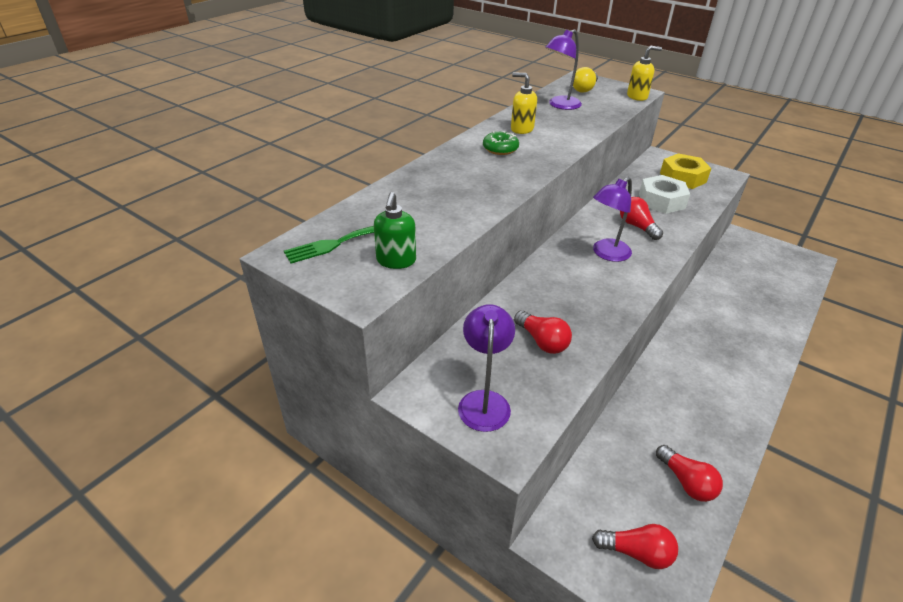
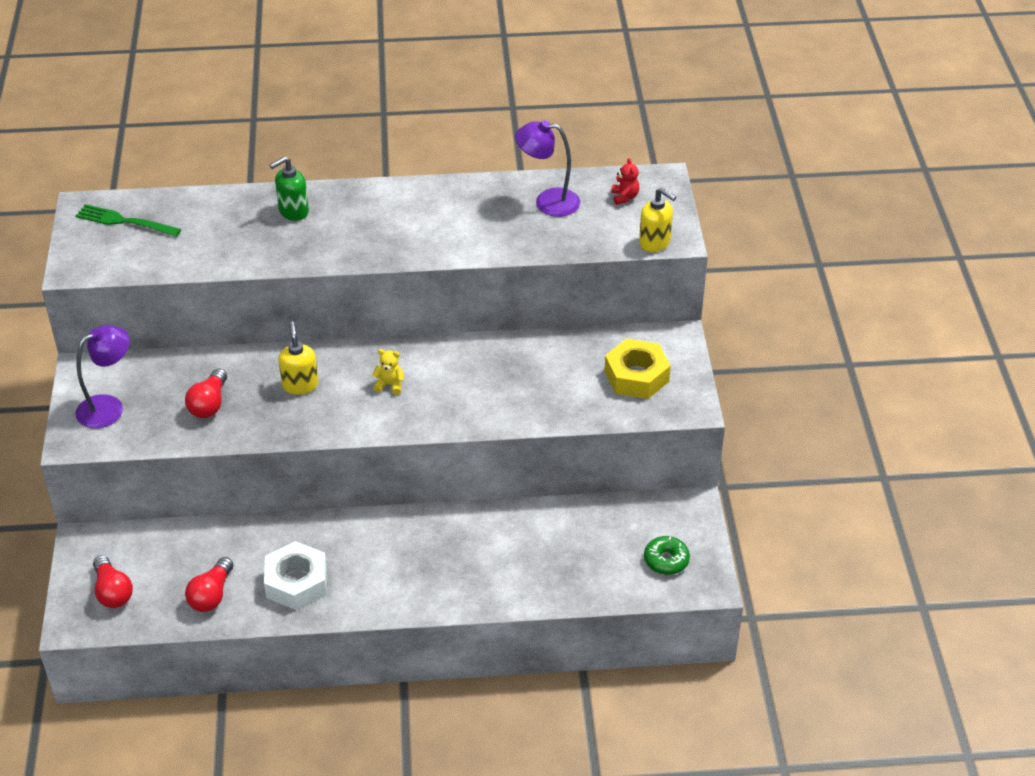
camera: 50 degrees right, 5 degrees up
green soap dispenser [374,192,416,269] -> green soap dispenser moved to [270,156,309,221]
green donut [483,131,519,155] -> green donut moved to [644,536,690,575]
yellow soap dispenser [511,73,537,134] -> yellow soap dispenser moved to [279,321,318,395]
yellow light bulb [573,67,598,93] -> red teddy bear [611,158,639,205]
purple lamp [593,177,632,262] -> yellow teddy bear [372,349,404,395]
red light bulb [620,197,663,240] -> none
white nut [639,175,690,214] -> white nut moved to [264,541,327,610]

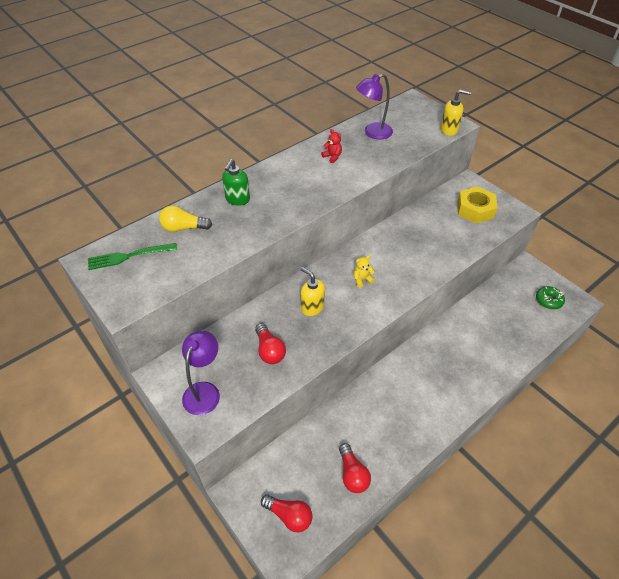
camera: 35 degrees left, 5 degrees up
white nut [264,541,327,610] -> none
red teddy bear [611,158,639,205] -> red teddy bear moved to [321,129,342,163]
none -> yellow light bulb [159,205,212,232]

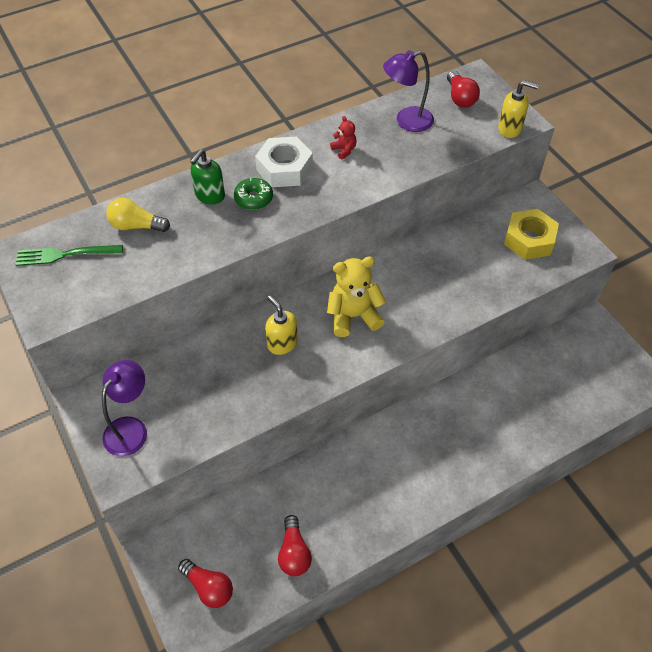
camera: 10 degrees right, 5 degrees up
red light bulb [255,323,286,364] -> red light bulb moved to [447,70,480,108]
yellow teddy bear [354,255,375,288] -> yellow teddy bear [327,257,386,337], size x2.07
green donut [536,286,565,309] -> green donut moved to [234,178,273,210]
none -> white nut [255,137,313,187]

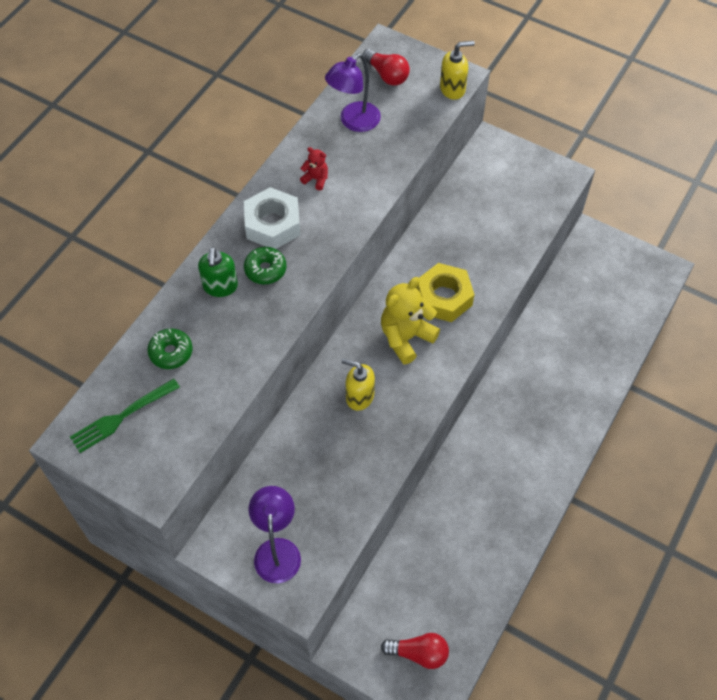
camera: 30 degrees left, 5 degrees up
yellow light bulb [106,198,170,232] -> green donut [147,329,193,369]
red light bulb [278,515,312,576] -> none
yellow nut [504,209,559,260] -> yellow nut moved to [416,263,474,322]

